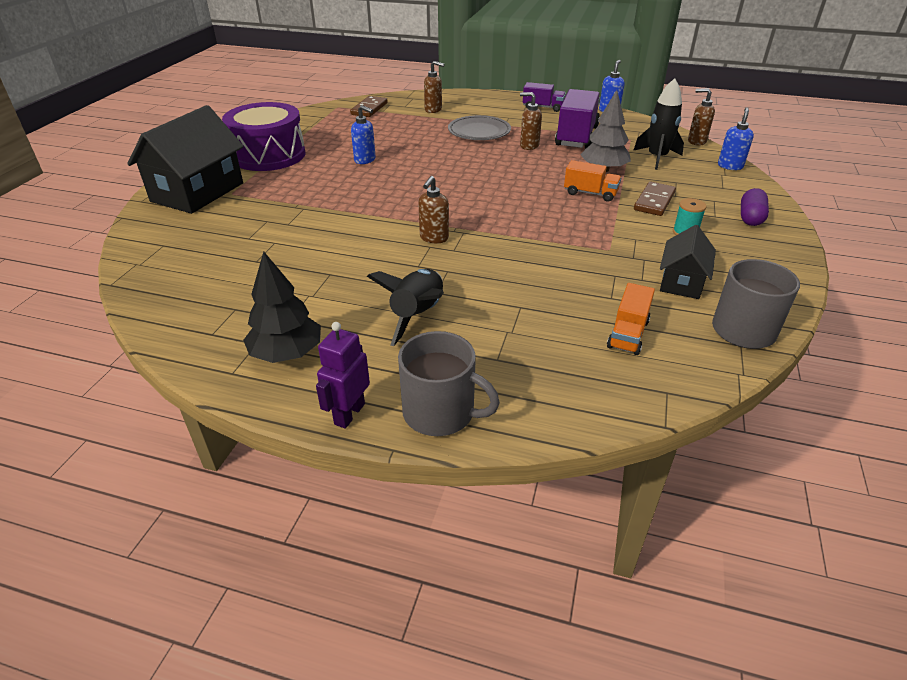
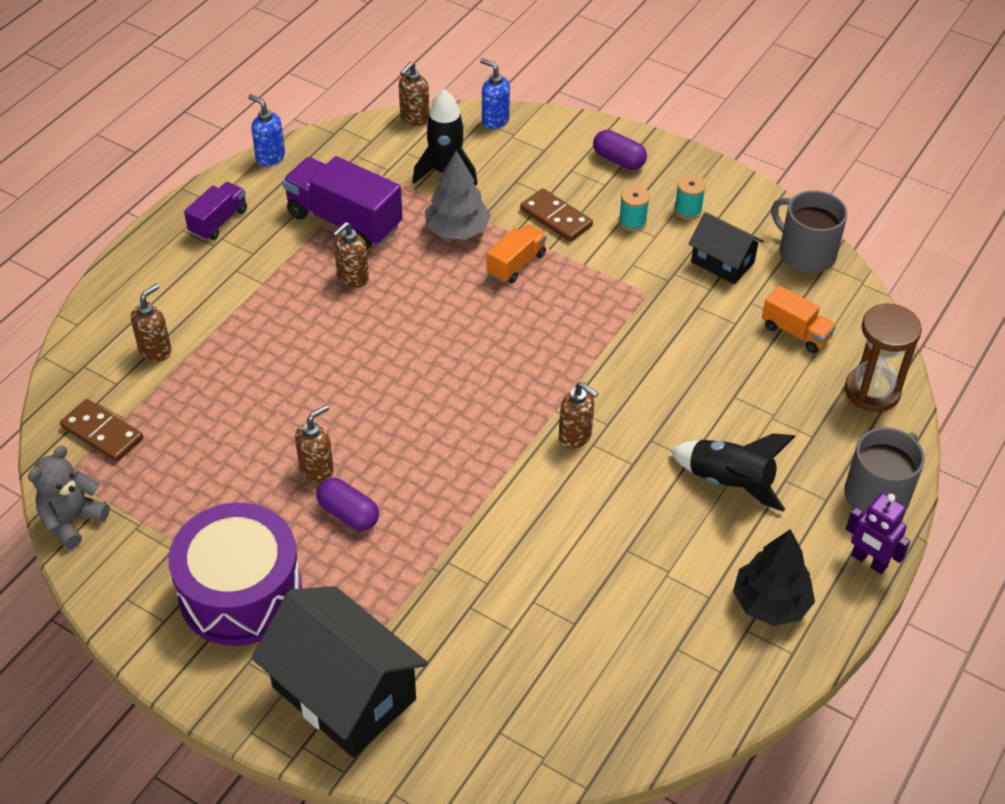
camera: 75 degrees left, 10 degrees up
blue soap dispenser [351,105,376,164] -> brown soap dispenser [295,405,334,483]
grey plate [448,115,511,140] -> none
none -> grey teddy bear [28,446,110,549]
none -> purple capsule [316,478,379,531]
none -> turquoise spool [674,175,706,220]
none -> brown hourglass [845,304,922,412]

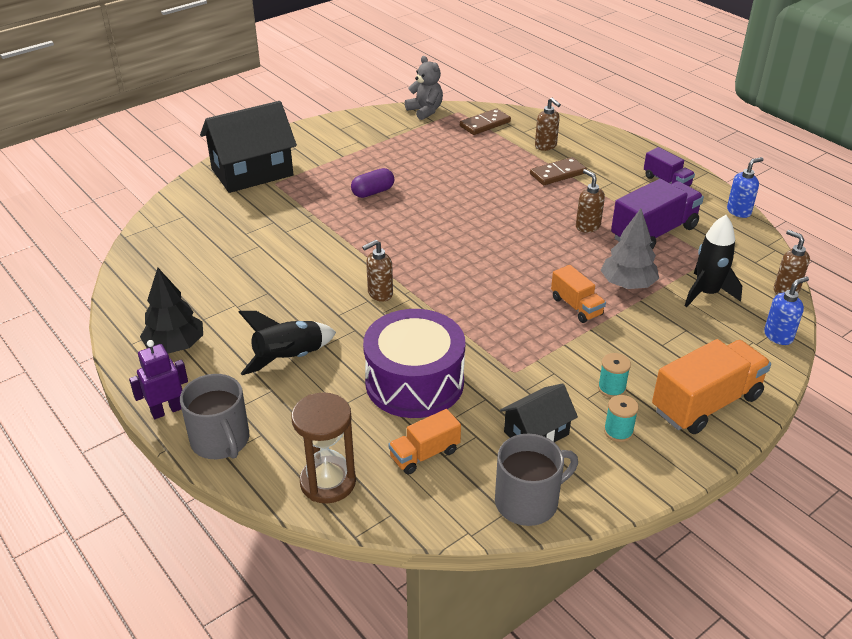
camera: 110 degrees right, 10 degrees down
purple drum [168,502,302,646] -> purple drum moved to [363,309,465,418]
brown soap dispenser [295,405,334,483] -> none
brown domino [520,188,593,242] -> brown domino moved to [530,157,587,185]
purple capsule [593,130,647,170] -> orange truck [652,339,771,434]

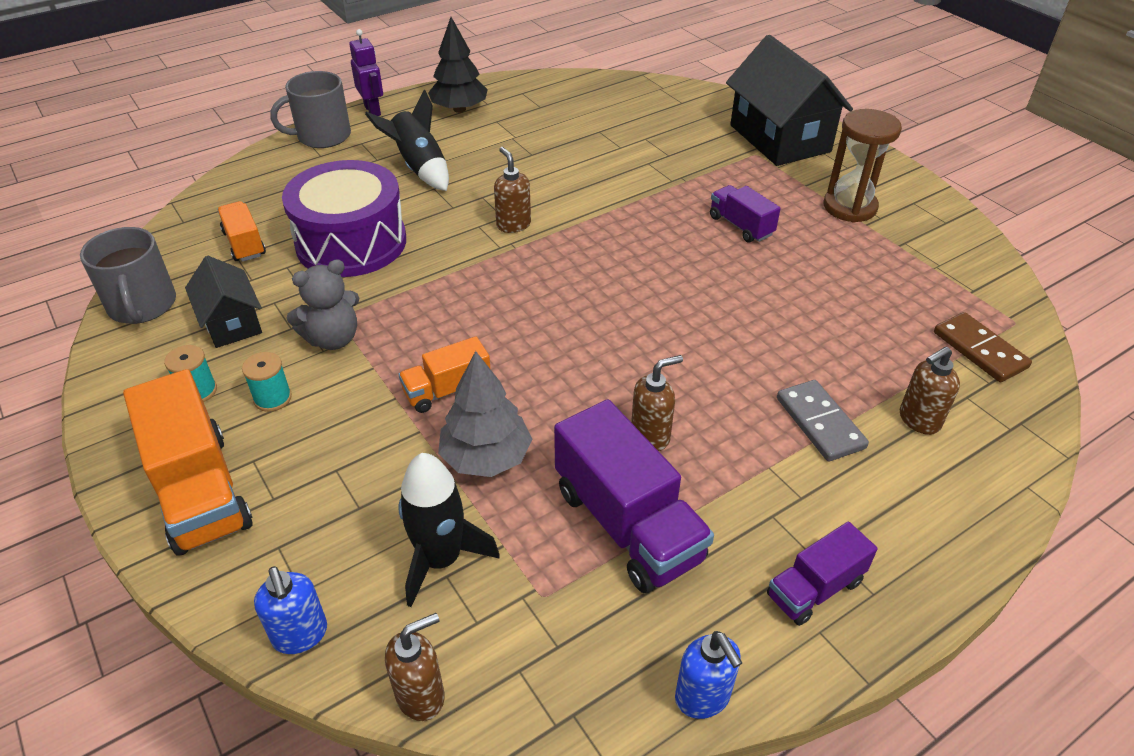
camera: 95 degrees right, 5 degrees up
brown hourglass [291,392,356,504] -> brown hourglass moved to [824,109,902,222]
purple capsule [351,168,394,198] -> purple truck [710,185,781,242]
grey teddy bear [405,56,443,120] -> grey teddy bear moved to [287,259,359,350]
brown domino [530,157,587,185] -> grey domino [777,380,869,462]

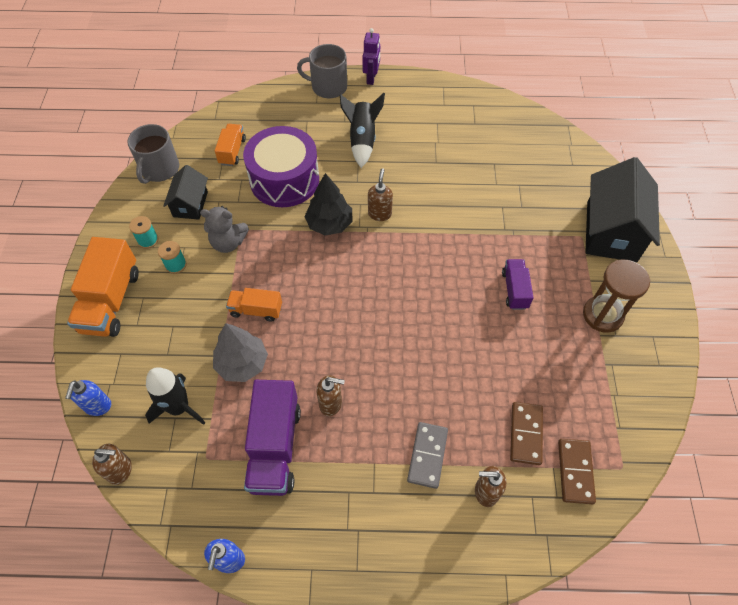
camera: 35 degrees right, 15 degrees up
black tree [428,17,488,113] -> black tree moved to [304,173,353,235]
purple truck [767,522,878,626] -> none
none -> brown domino [510,402,543,465]

